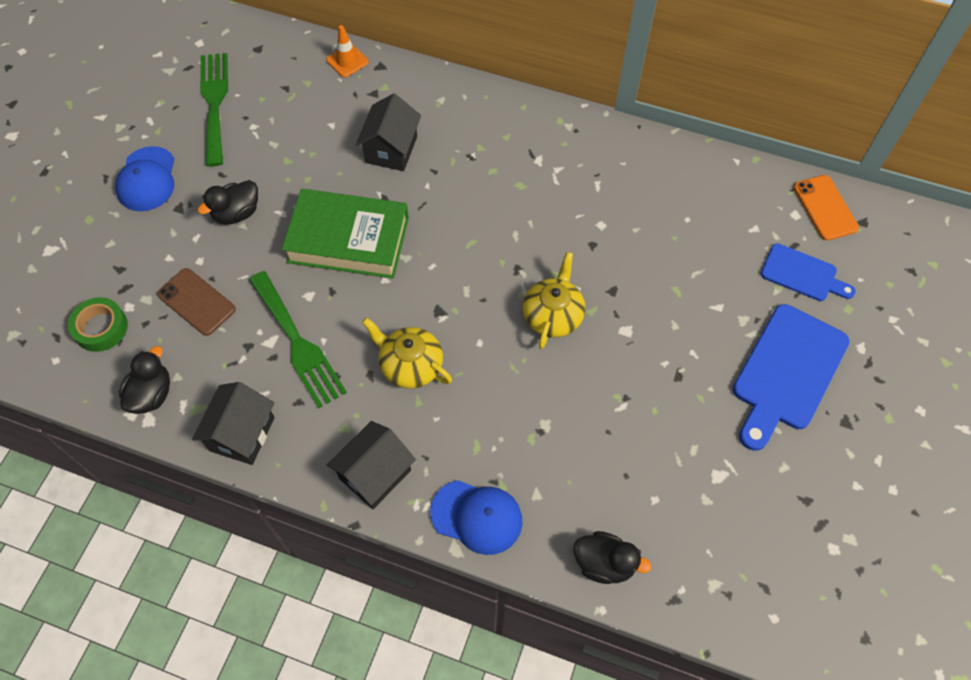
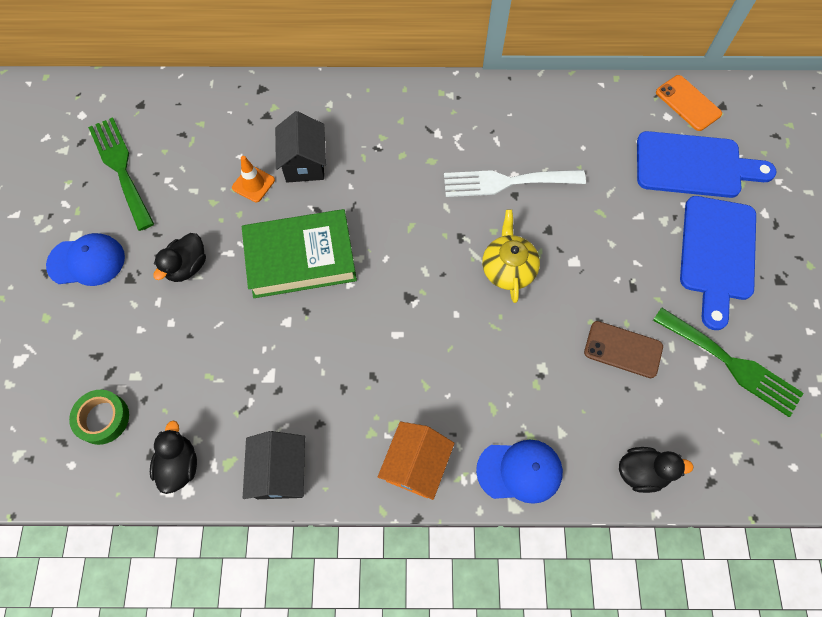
camera: 20 degrees left, 5 degrees up
blue cap [115,146,174,211] -> blue cap turned 75 degrees counterclockwise [46,233,125,286]
brown phone [157,268,236,336] -> brown phone moved to [584,321,663,378]
green fork [249,271,347,408] -> green fork moved to [653,307,804,417]
orange traffic cone [326,25,369,78] -> orange traffic cone moved to [232,156,275,202]
black house [327,421,416,509] -> orange house [378,422,455,500]
yellow teapot [362,317,452,389] -> none
blue cutting board [761,243,856,301] -> blue cutting board [637,131,777,198], size x1.70
none -> white fork [444,170,586,197]

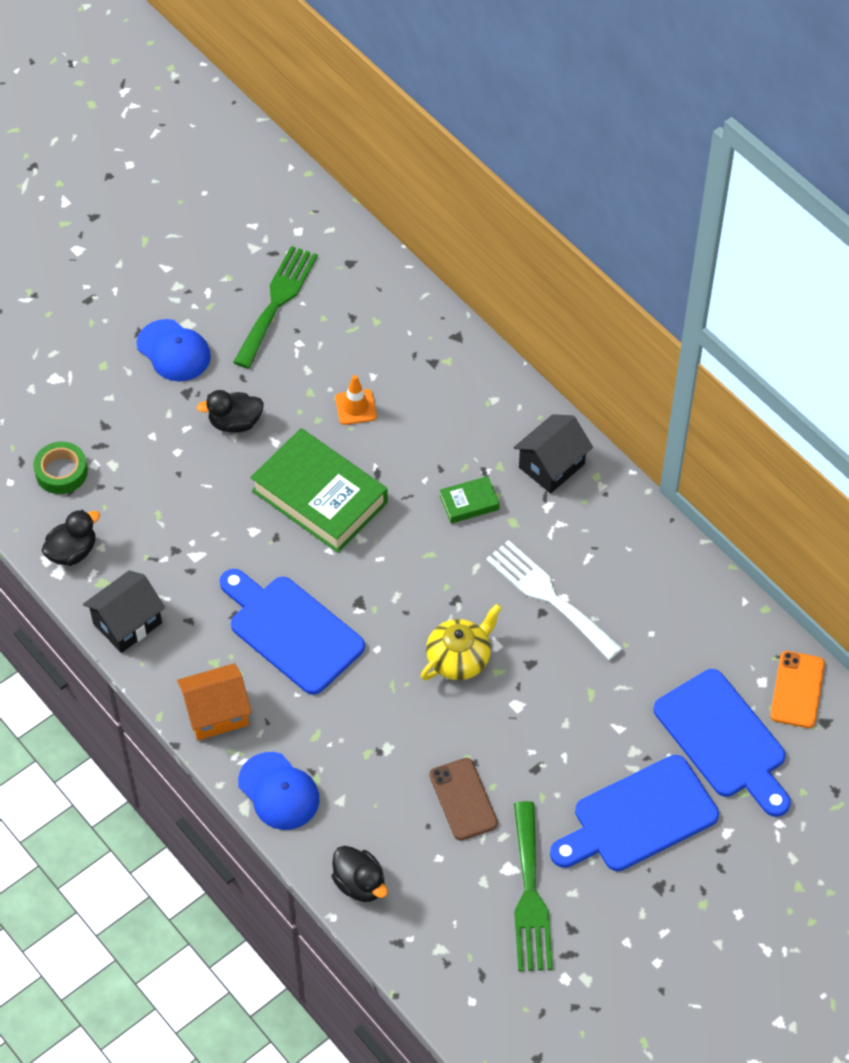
camera: 50 degrees right, 10 degrees down
black house [275,111,326,183] -> black house moved to [513,414,593,493]
none -> blue cutting board [220,569,365,695]
none -> green book [440,476,500,523]

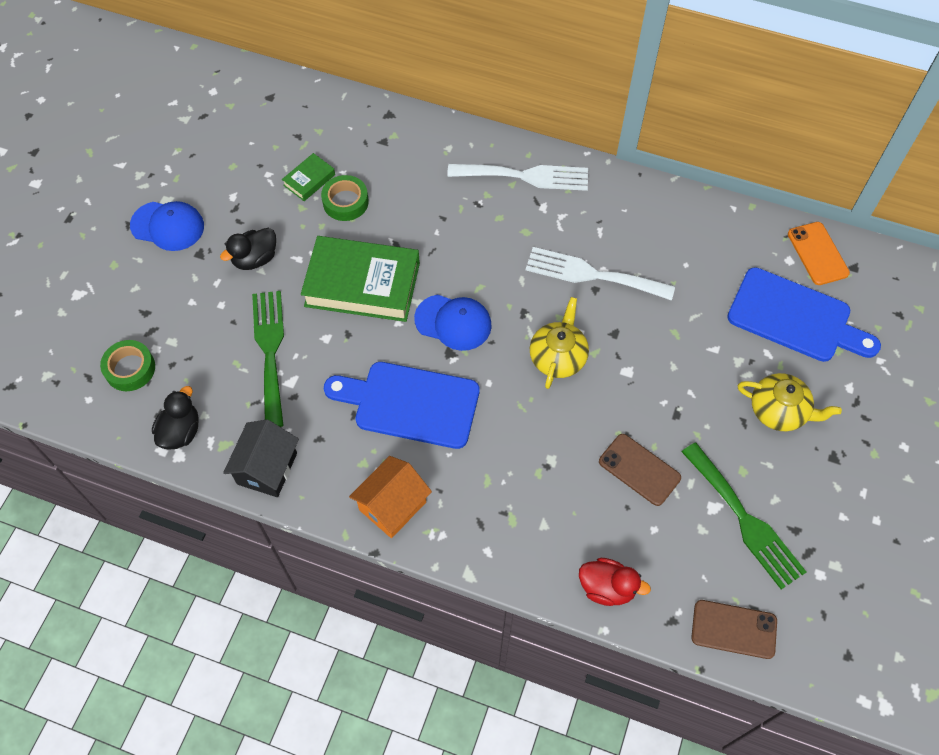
camera: 30 degrees left, 5 degrees up
green fork [233,246,318,368] -> green fork moved to [252,291,284,427]
blue cap [238,752,319,830] -> blue cap moved to [414,295,492,351]
black duck [331,846,388,902] -> red duck [579,558,651,606]
orange traffic cone [335,375,377,425] -> green tape [321,175,369,221]
green book [440,476,500,523] -> green book moved to [282,153,335,201]
black house [513,414,593,493] -> white fork [447,164,588,191]
blue cutting board [550,755,719,871] -> yellow teapot [738,373,842,431]
none -> brown phone [691,600,777,659]

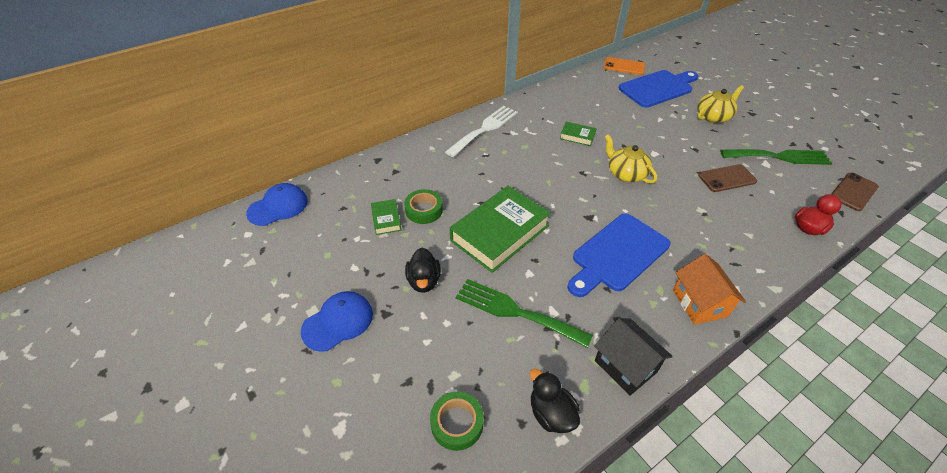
camera: 55 degrees left, 15 degrees down
blue cap [414,295,492,351] -> blue cap moved to [246,183,308,226]
white fork [526,247,675,301] -> green book [560,122,596,146]

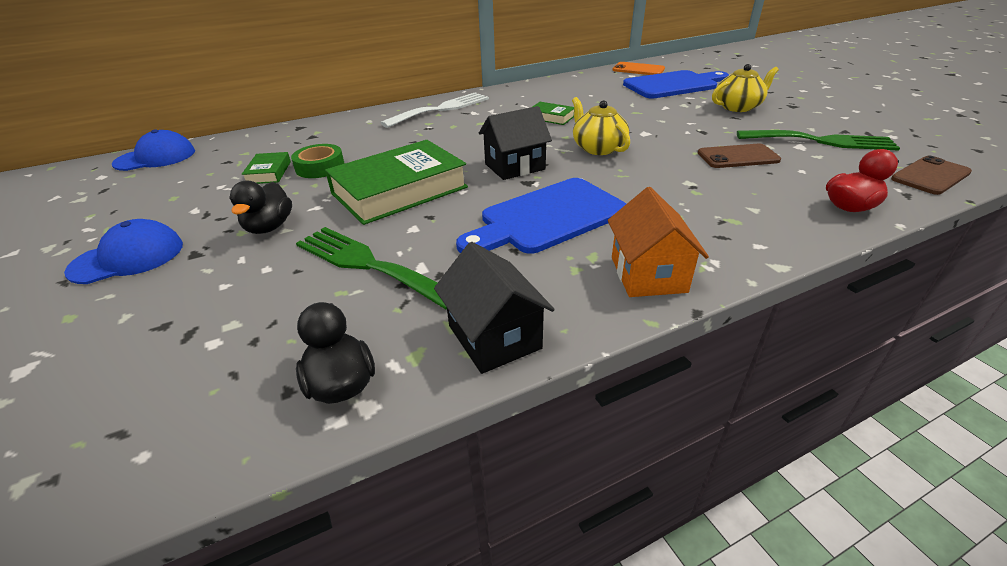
camera: 10 degrees right, 10 degrees down
green tape [430,392,484,451] -> none
none -> black house [479,106,552,180]

